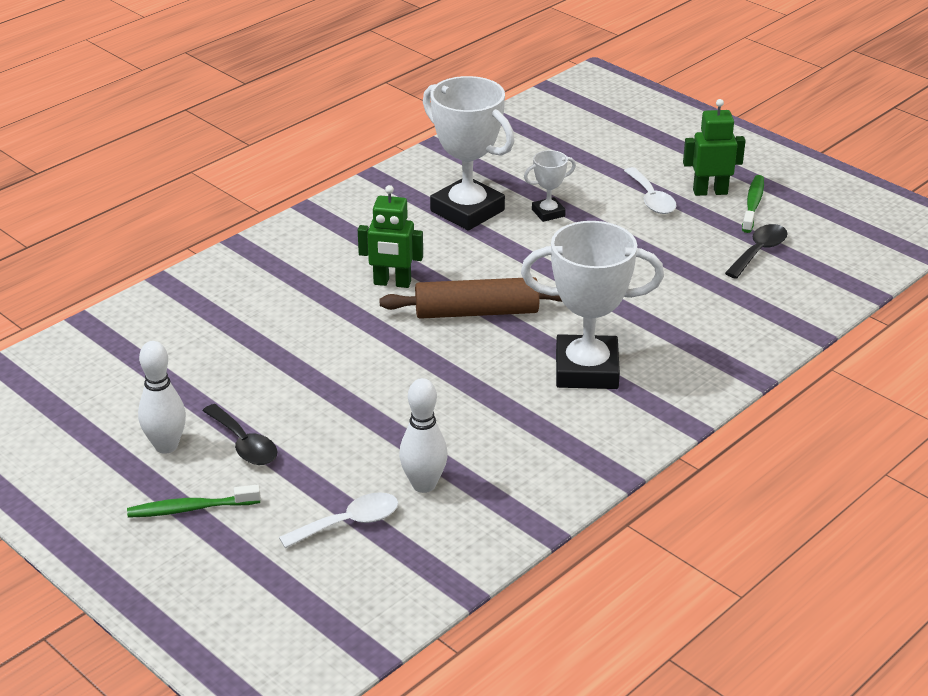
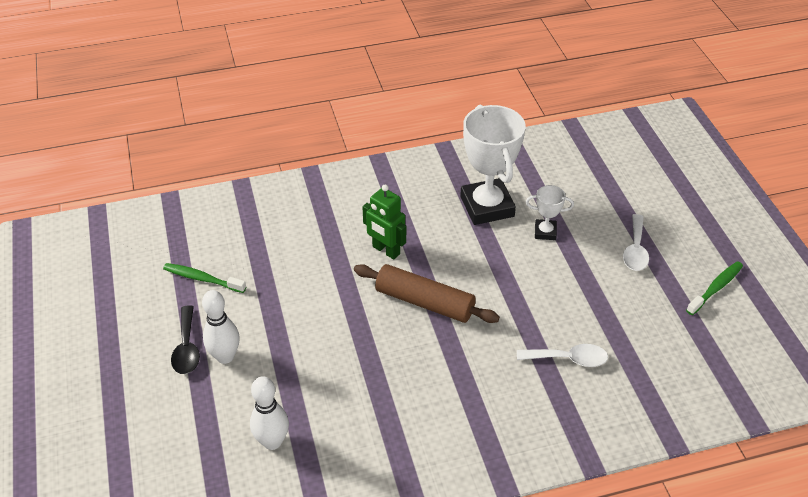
camera: 30 degrees right, 10 degrees up
green toothbrush [127,485,261,518] -> green toothbrush moved to [163,263,246,293]
white bowling pin [138,341,186,454] -> white bowling pin moved to [202,290,240,364]
white spoon [279,492,398,548] -> white spoon moved to [517,344,608,367]
white trophy [521,221,664,389] -> none
green robot [683,99,746,196] -> none
black spoon [725,224,787,279] -> none

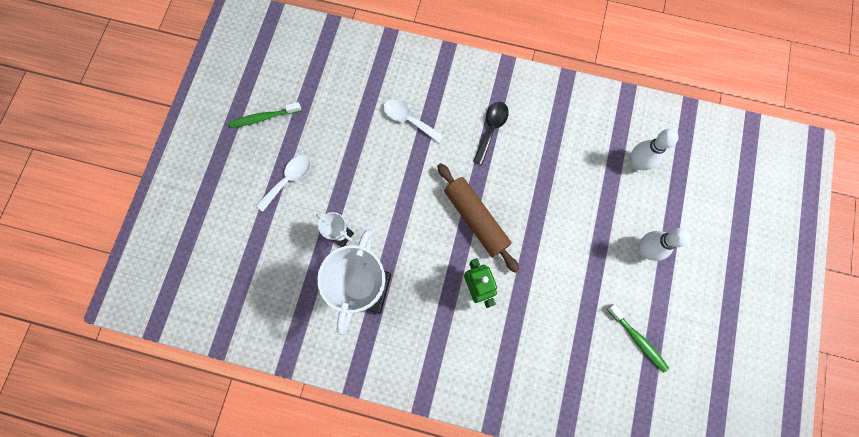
camera: 150 degrees left, 30 degrees up
black spoon [171,305,200,374] -> black spoon moved to [473,102,509,165]

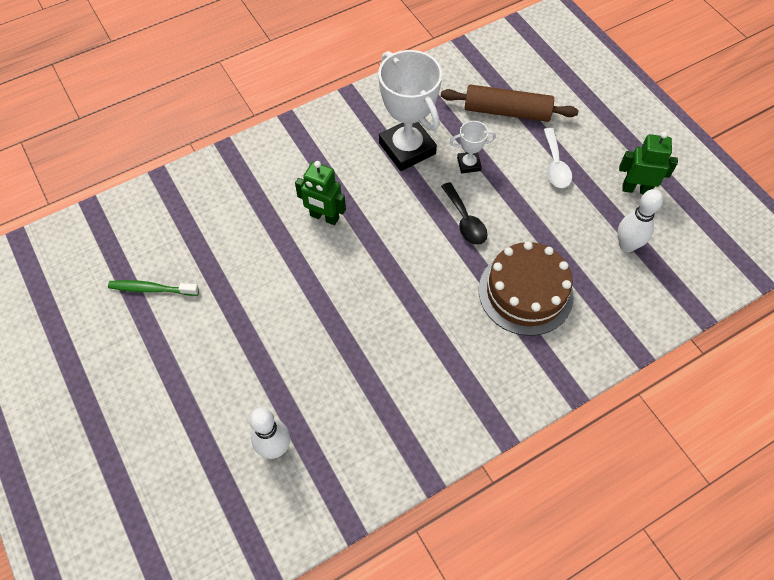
camera: 135 degrees right, 15 degrees down
green toothbrush [229,102,302,128] -> green robot [619,131,678,194]
white spoon [383,99,444,143] -> brown cake [479,241,574,336]
brown rolling pin [437,163,519,273] -> brown rolling pin moved to [441,84,579,122]
black spoon [473,102,509,165] -> black spoon moved to [441,182,487,245]
white bowling pin [638,228,691,261] -> white bowling pin moved to [618,189,663,252]

